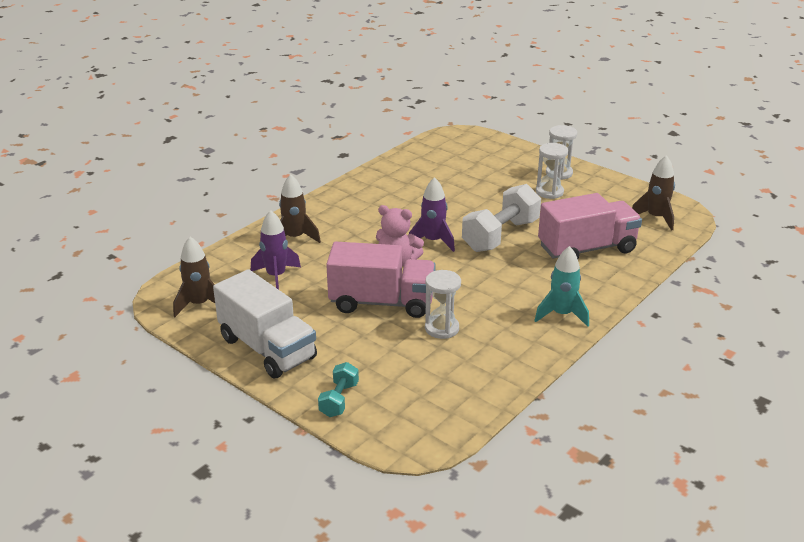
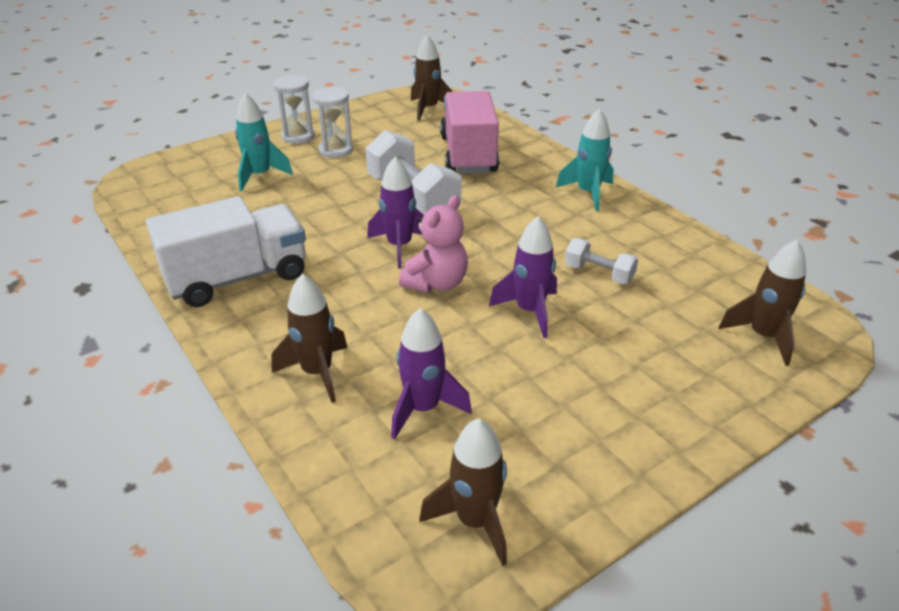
camera: 75 degrees left, 5 degrees up
white truck [213,269,317,378] -> white truck moved to [146,196,306,307]
turquoise dumbbell [318,362,359,417] -> none
pink truck [326,242,436,318] -> purple rocket [489,216,557,338]
white hourglass [425,270,461,339] -> white dumbbell [565,238,638,284]
none -> turquoise rocket [235,93,293,191]
none -> brown rocket [718,240,806,366]

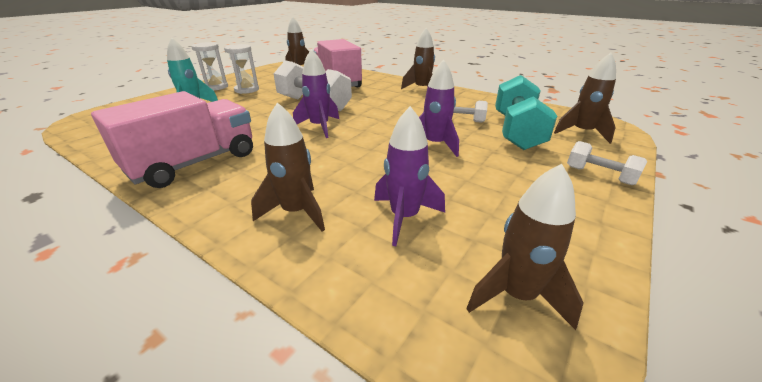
camera: 20 degrees left, 5 degrees down
white truck [146,196,306,307] -> pink truck [91,91,253,188]
pink teddy bear [399,195,468,293] -> none
turquoise rocket [556,108,614,211] -> brown rocket [401,28,435,89]
none -> turquoise dumbbell [495,75,557,150]
none -> white dumbbell [567,141,647,185]

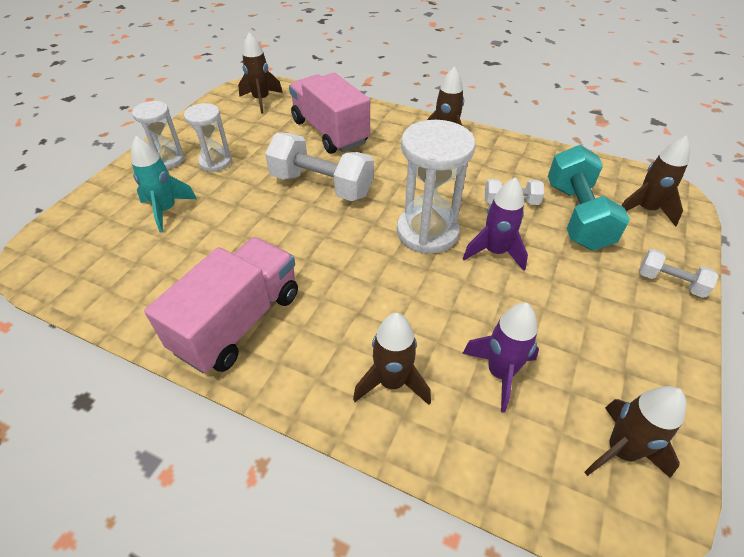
camera: 10 degrees left, 15 degrees up
purple rocket [293,49,339,138] -> none
none -> white hourglass [397,120,475,254]

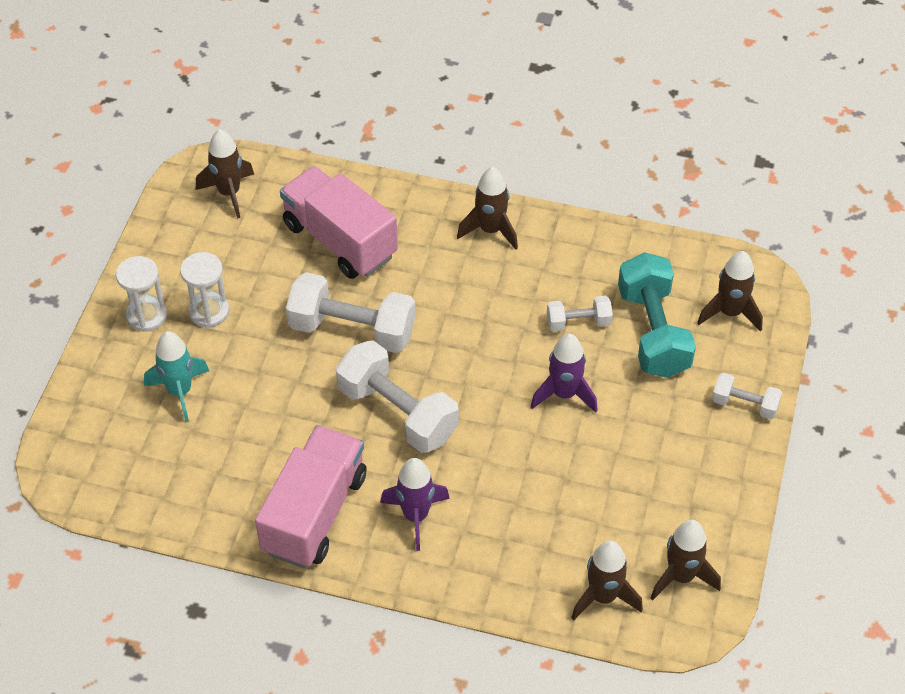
camera: 10 degrees left, 5 degrees up
brown rocket [353,313,431,405] -> brown rocket moved to [571,540,643,621]
white hourglass [397,120,475,254] -> none
purple rocket [462,303,539,413] -> purple rocket moved to [380,458,450,551]
none -> white dumbbell [336,340,459,453]

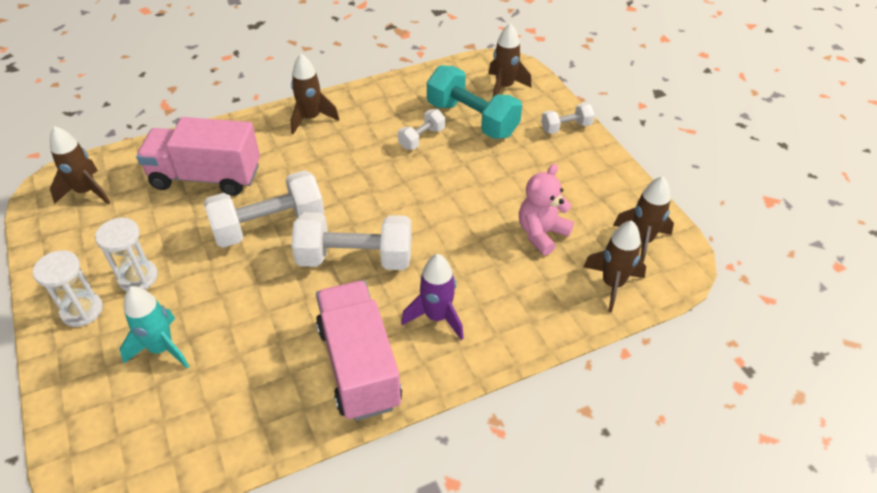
camera: 40 degrees left, 5 degrees down
purple rocket [531,334,598,413] -> none
none -> pink teddy bear [519,164,574,256]

